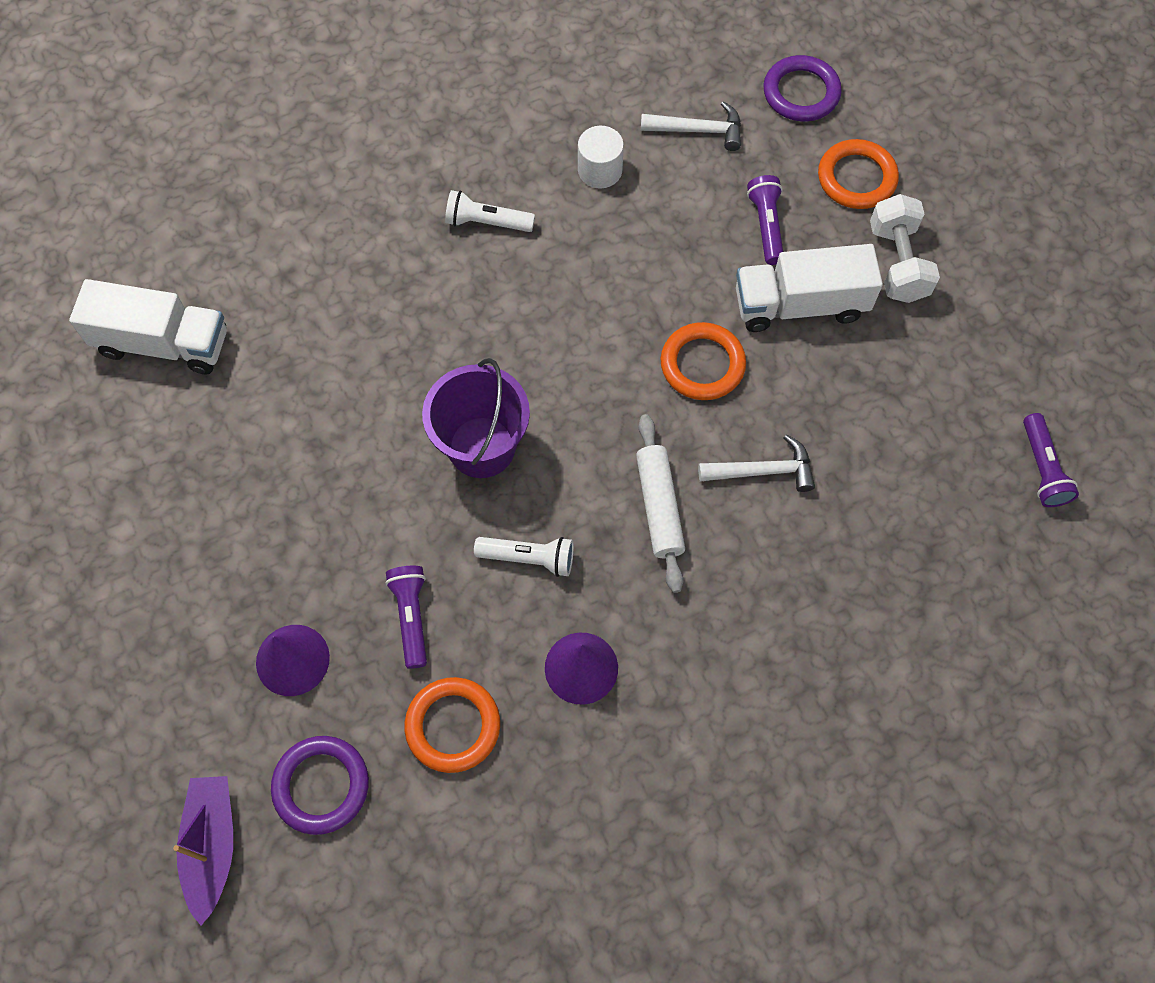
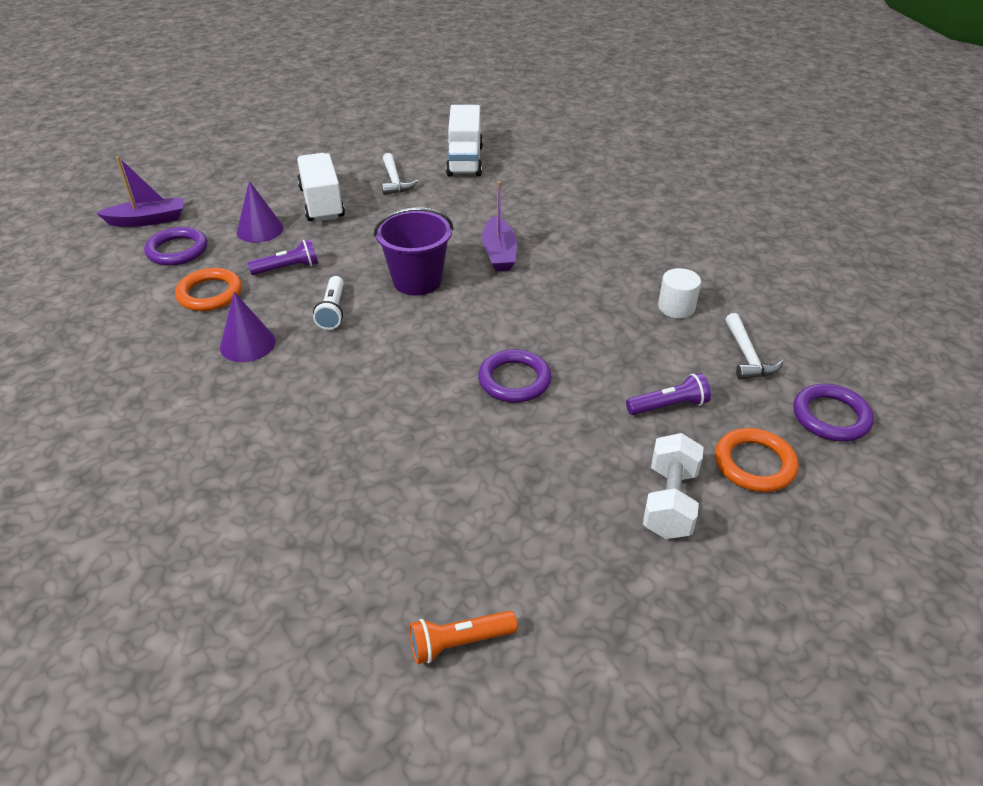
camera: 80 degrees right, 25 degrees down
white flashlight [445,190,535,232] -> none
white rolling pin [636,414,685,593] -> none
orange ring [661,322,746,400] -> purple ring [478,349,552,403]
white hammer [698,435,815,492] -> white hammer moved to [382,153,418,195]
white truck [736,244,883,332] -> white truck moved to [297,153,345,222]
white dumbbell [870,194,940,303] -> white dumbbell turned 60 degrees counterclockwise [643,433,704,539]
purple flashlight [1023,413,1079,507] -> orange flashlight [409,610,518,664]
none -> purple boat [482,182,517,271]

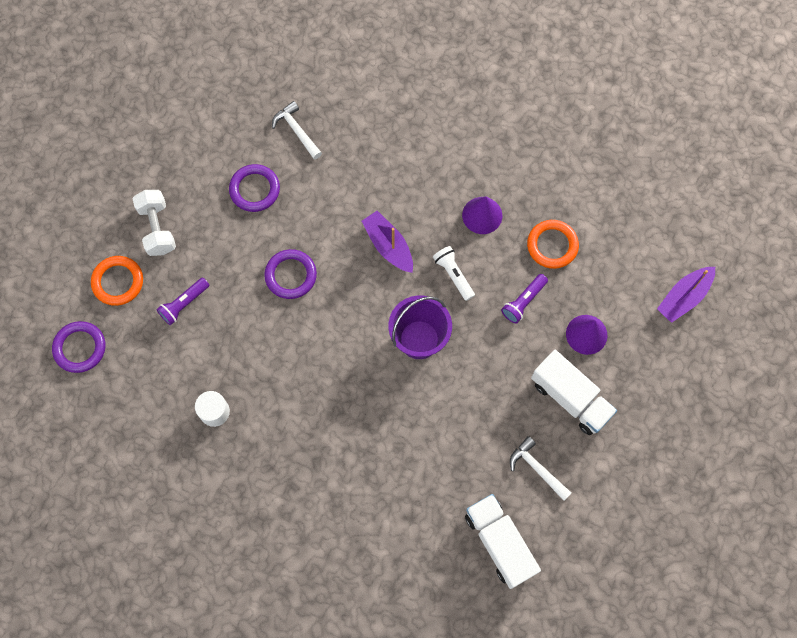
camera: 150 degrees right, 30 degrees up
purple ring [144,227,207,266] -> purple ring moved to [229,164,280,212]
orange flashlight [409,610,518,664] -> none
purple boat [482,182,517,271] -> purple boat moved to [362,211,413,273]
white hammer [725,313,783,380] -> white hammer moved to [272,101,322,160]

